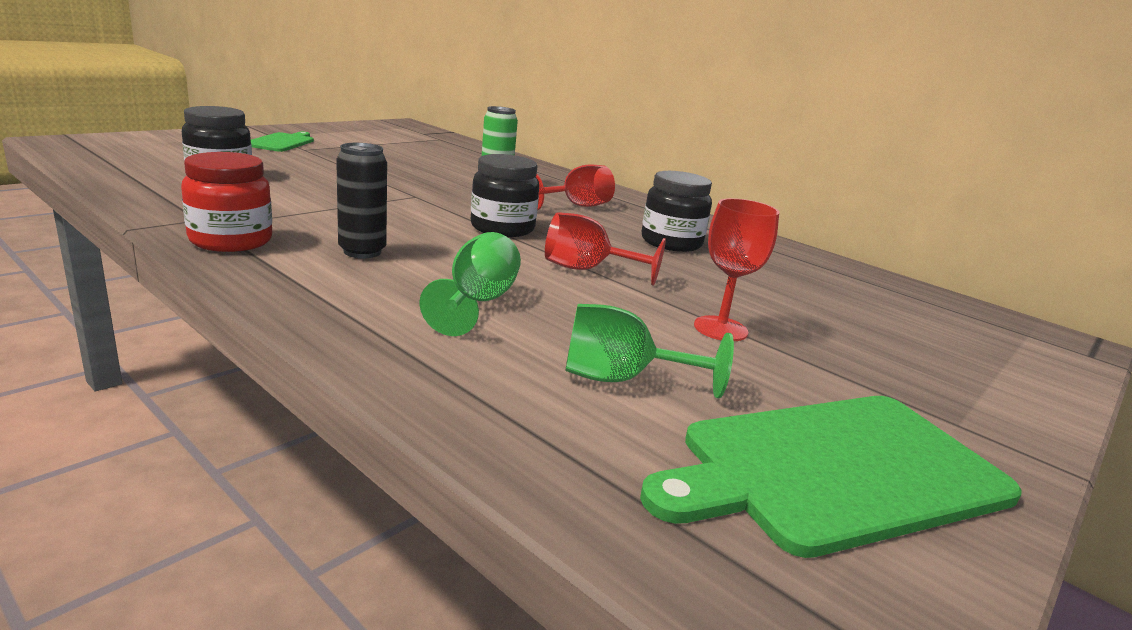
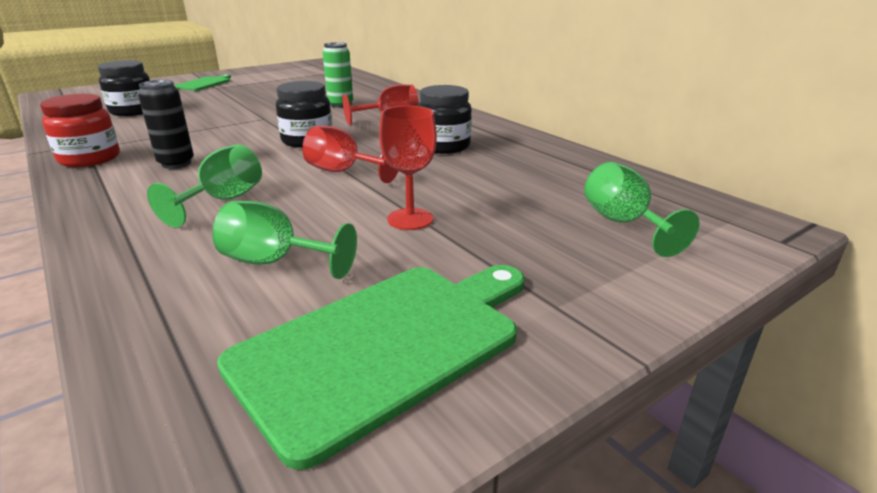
camera: 15 degrees right, 5 degrees up
green cutting board [640,396,1022,558] -> green cutting board turned 150 degrees clockwise [217,265,525,470]
none -> green goblet [584,162,700,257]

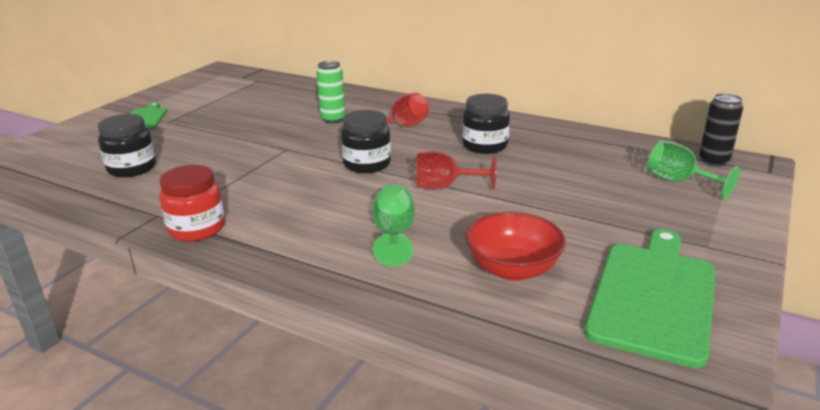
camera: 25 degrees left, 0 degrees up
black can [138,80,194,169] -> black can moved to [699,93,743,166]
green goblet [212,201,357,279] -> red bowl [465,212,566,281]
red goblet [379,106,437,230] -> none

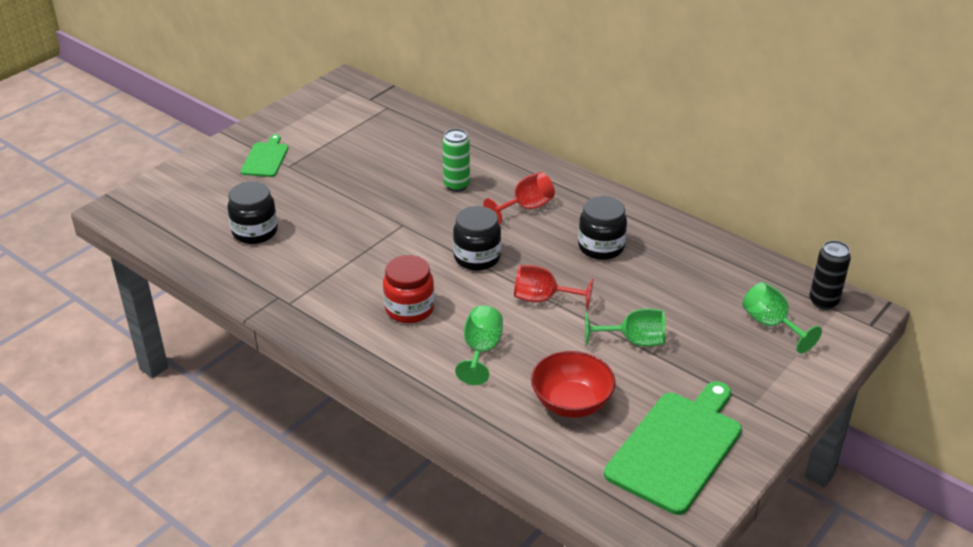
camera: 10 degrees right, 10 degrees up
red jar [159,165,225,242] -> red jar moved to [383,255,435,323]
none -> green goblet [585,309,666,347]

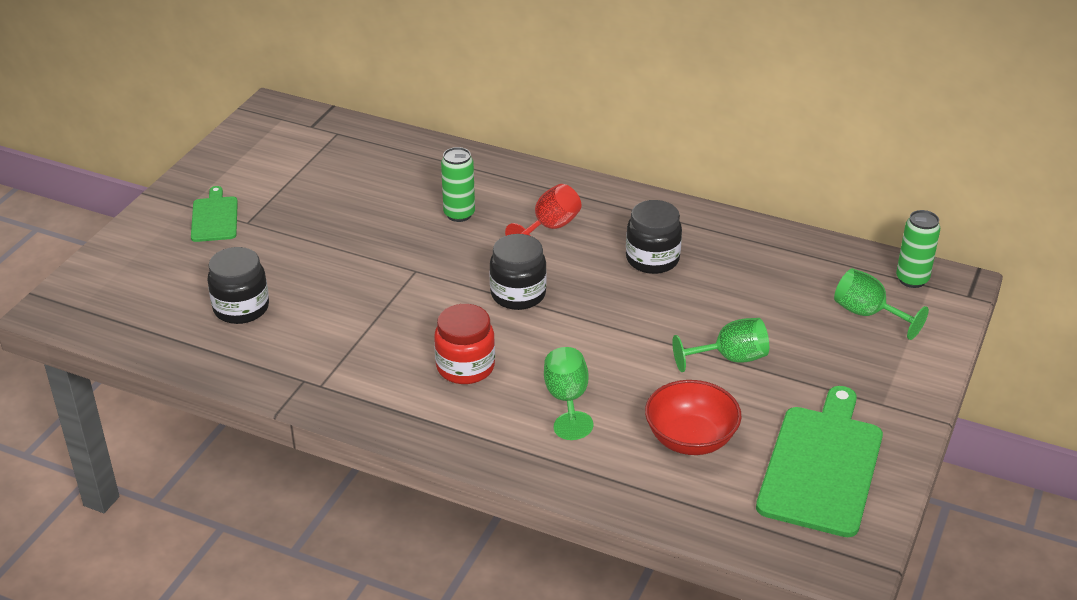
camera: 15 degrees left, 0 degrees up
red goblet [514,265,593,310] -> none
black can [809,240,851,310] -> green can [896,210,940,288]

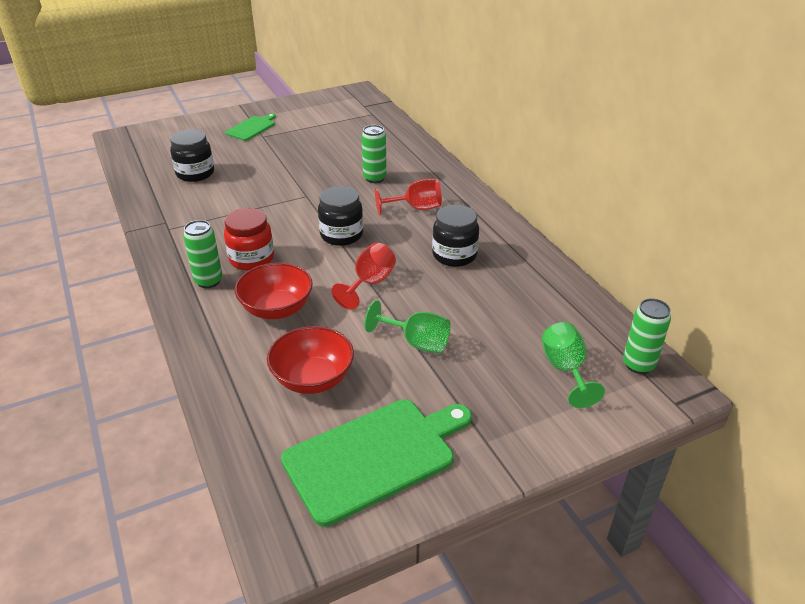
camera: 40 degrees right, 0 degrees up
green goblet [544,347,593,440] -> red bowl [235,263,313,319]
none -> green can [183,220,223,288]
none -> red goblet [332,243,396,310]

